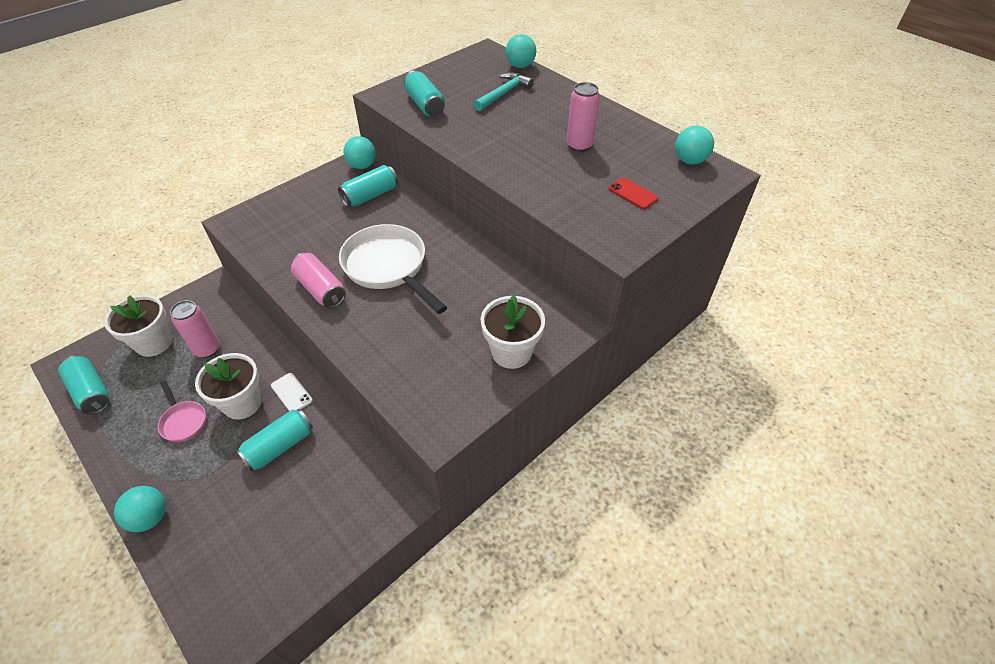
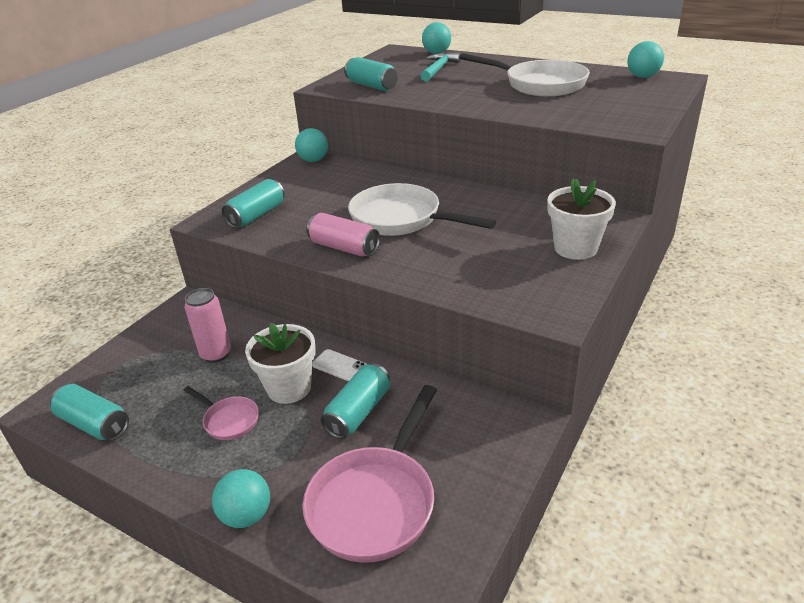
camera: 15 degrees left, 15 degrees down
white flower pot [104,295,172,357] -> none
turquoise can [338,165,398,207] -> turquoise can moved to [222,179,285,228]
pink can [567,82,600,152] -> white pan [460,53,590,96]
red phone [608,178,658,209] -> none
none -> pink pan [303,385,437,563]

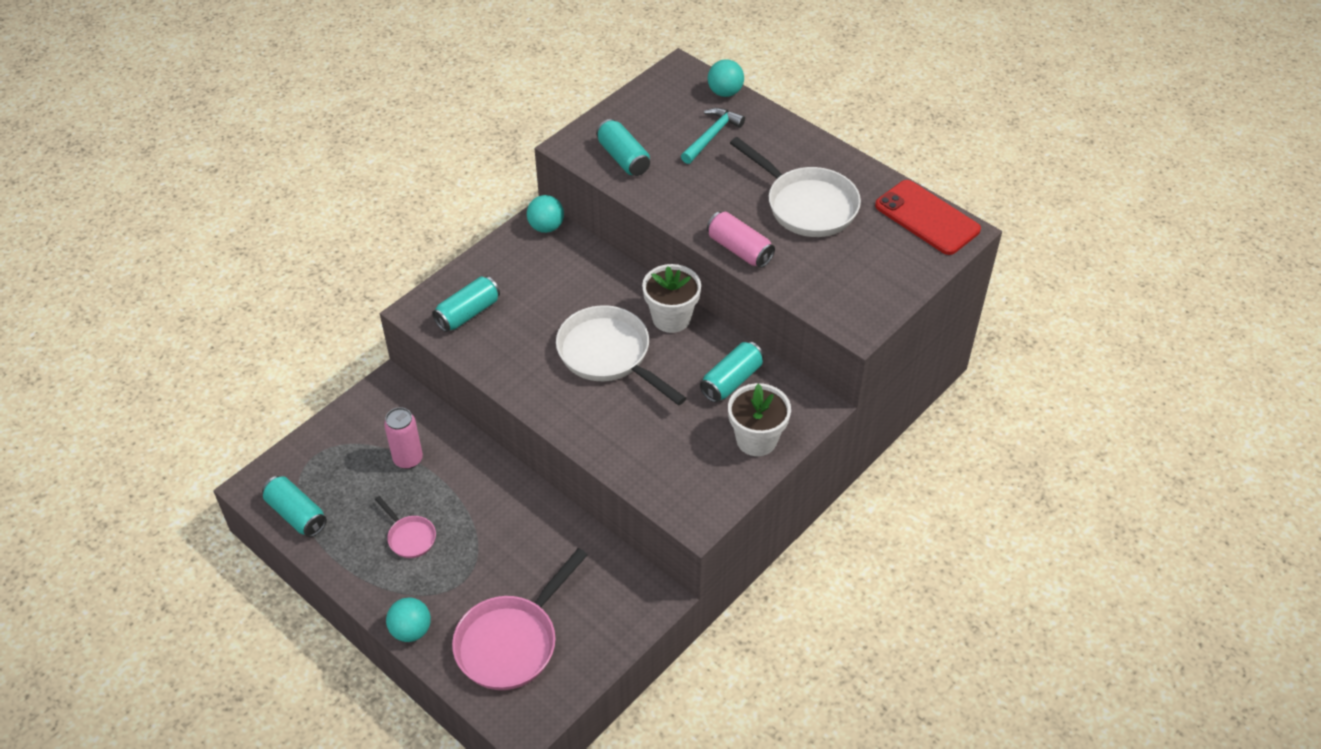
camera: 10 degrees right, 15 degrees up
white flower pot [245,323,316,404] -> white flower pot moved to [642,264,701,333]
pink can [307,213,380,256] -> pink can moved to [707,212,775,268]
white phone [312,349,367,381] -> none
turquoise can [321,363,390,439] -> turquoise can moved to [700,341,764,403]
turquoise ball [627,41,664,78] -> red phone [875,180,981,255]

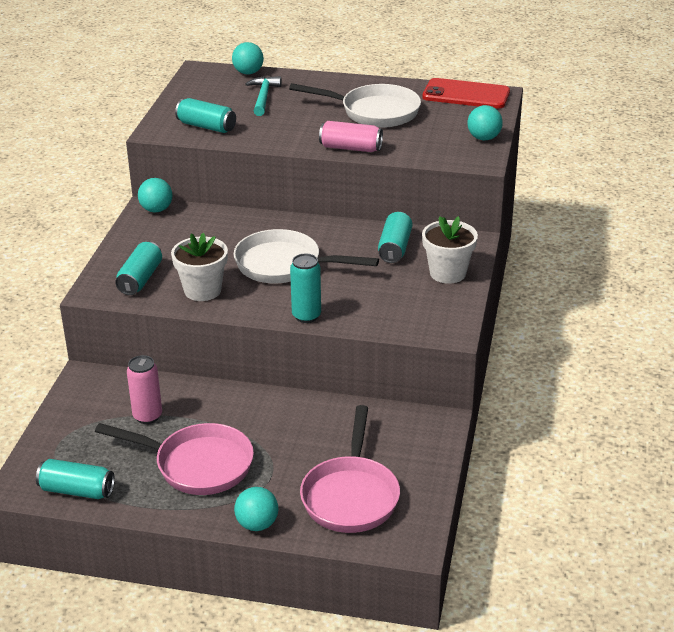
camera: 30 degrees left, 15 degrees down
pink pan [375,496,436,558] -> pink pan [95,423,254,495], size x2.00
white flower pot [642,264,701,333] -> white flower pot moved to [171,233,228,301]
none -> turquoise can [290,253,321,323]
none -> turquoise ball [468,105,503,140]

